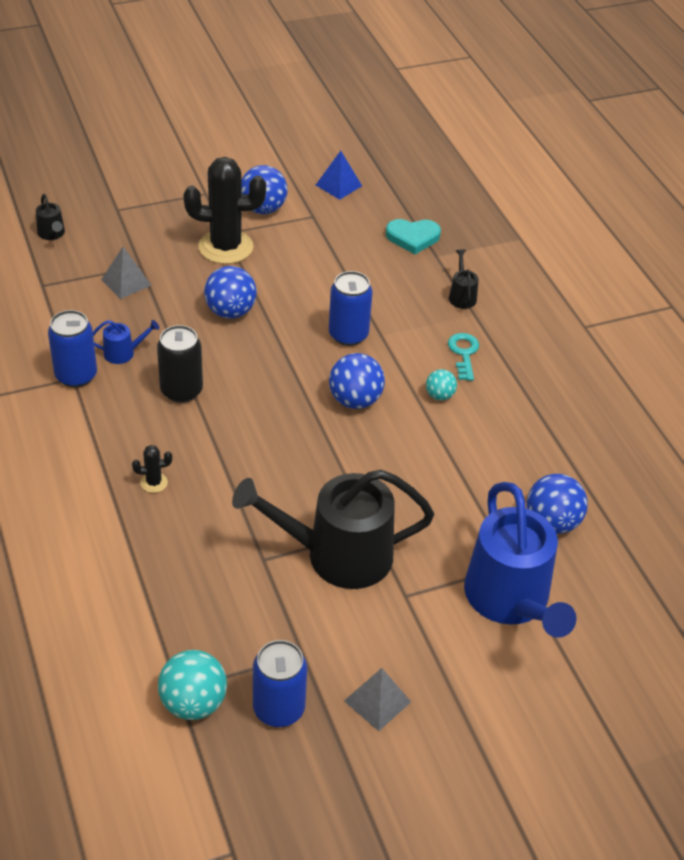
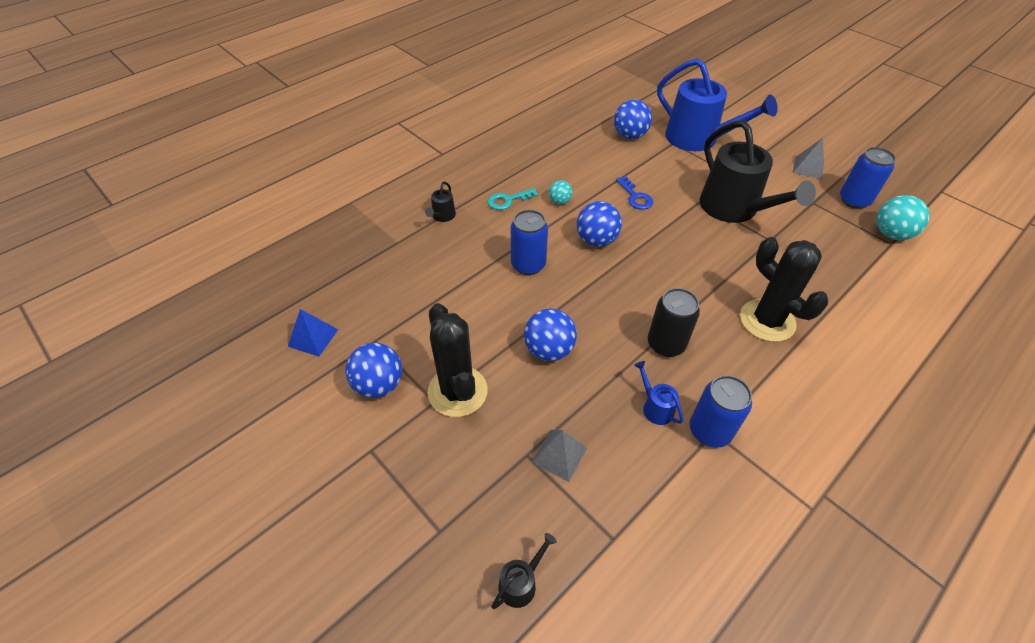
camera: 110 degrees left, 5 degrees up
black cactus [132,445,172,493] -> black cactus [740,237,828,342], size x2.40
turquoise heart [386,219,441,254] -> none
black watering can [449,250,479,309] -> black watering can turned 45 degrees counterclockwise [425,181,456,222]
blue watering can [464,482,576,638] -> blue watering can turned 75 degrees clockwise [657,58,778,151]
none -> blue key [616,176,653,210]

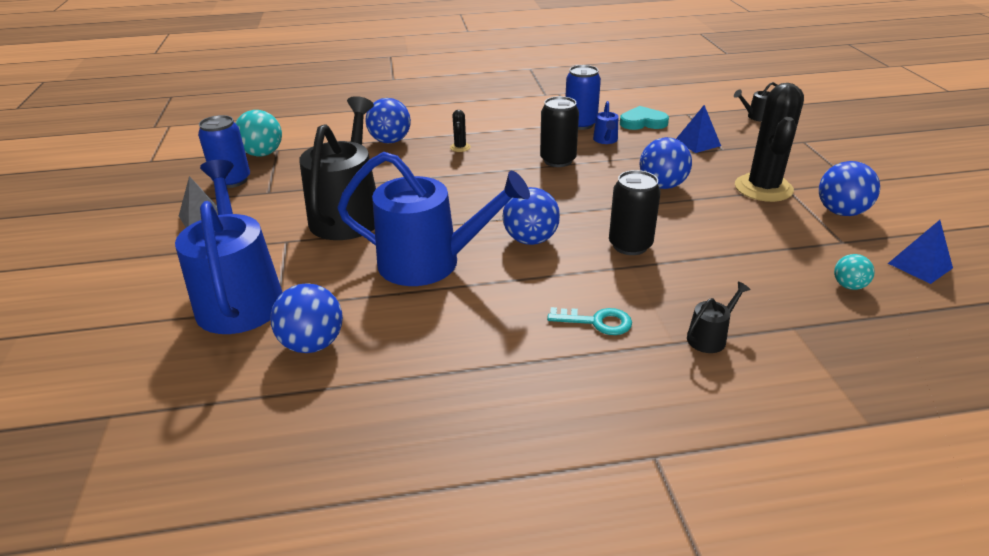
camera: 145 degrees left, 15 degrees down
blue can [511,210,548,275] -> black can [609,170,661,255]
grey pyramid [531,430,587,482] -> blue pyramid [676,105,721,153]
turquoise ball [549,180,573,205] -> turquoise ball moved to [834,254,875,290]
blue key [616,176,653,210] -> blue watering can [337,152,530,286]
black cactus [740,237,828,342] -> black cactus [450,110,471,152], size x0.42
none -> blue ball [366,98,411,144]
none -> turquoise heart [620,106,669,130]

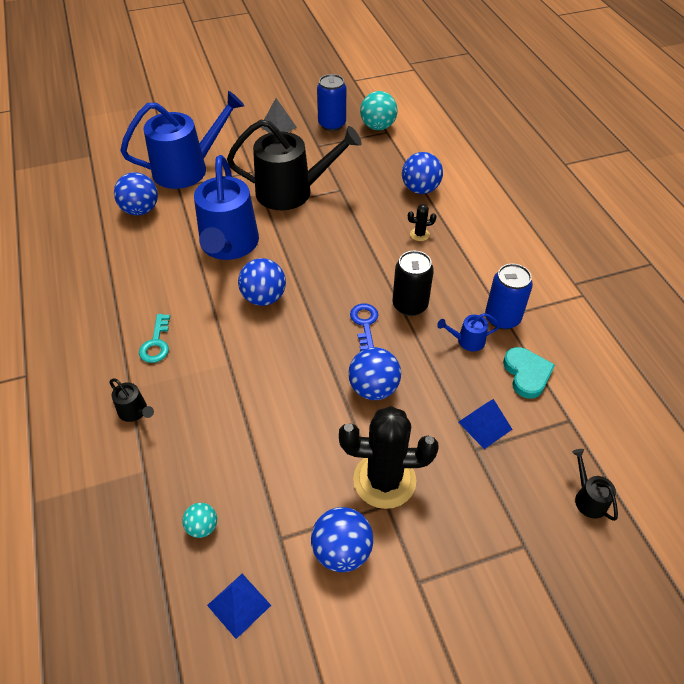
camera: 80 degrees right, 15 degrees up
black can [609,170,661,255] -> none
none -> blue key [350,303,378,351]

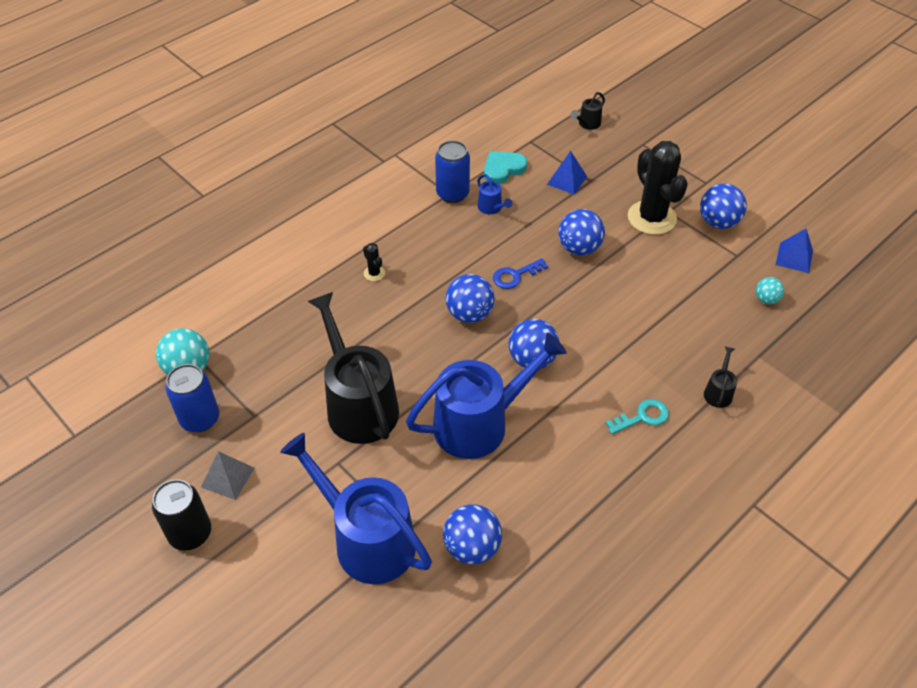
camera: 115 degrees left, 0 degrees up
black can [392,251,434,316] -> black can moved to [152,479,211,551]
blue ball [402,152,443,194] -> blue ball moved to [446,274,494,323]

